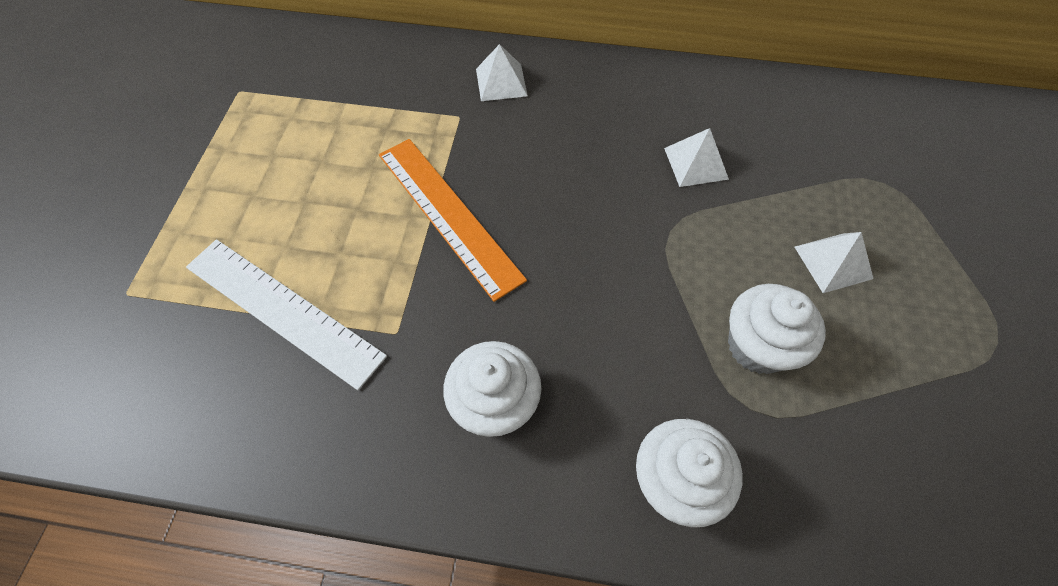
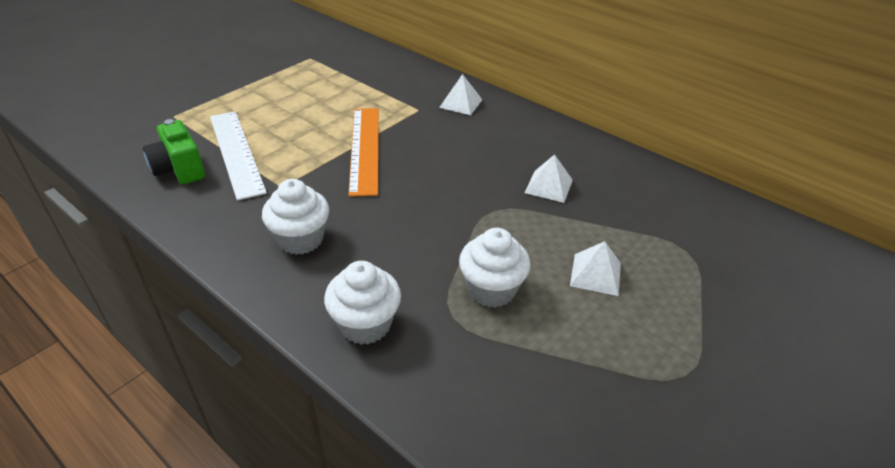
camera: 30 degrees right, 20 degrees down
none -> green camera [143,119,205,184]

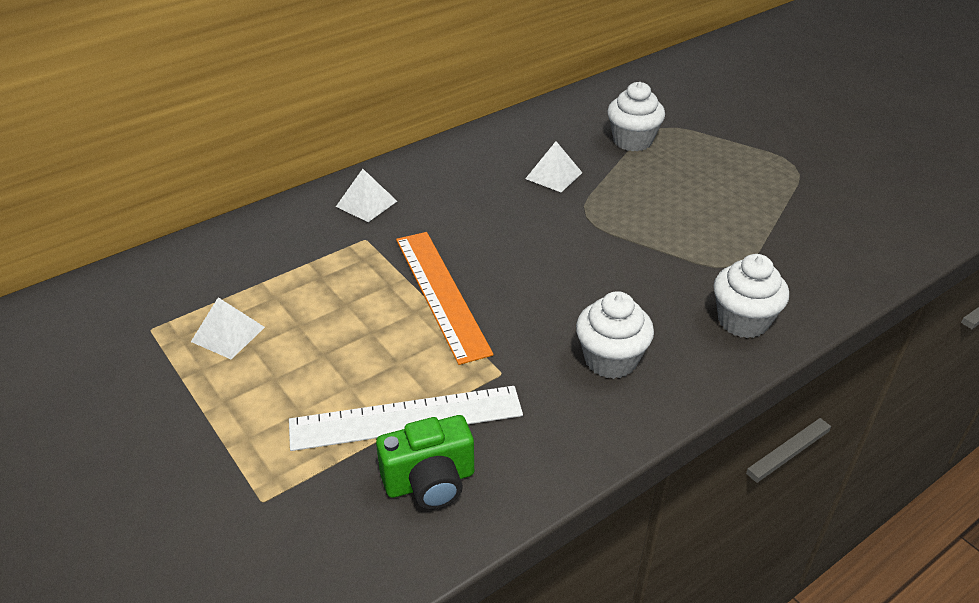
camera: 75 degrees left, 0 degrees up
orange ruler [348,108,379,197] -> orange ruler turned 60 degrees clockwise [396,232,494,365]
white cupcake [459,228,531,308] -> white cupcake moved to [607,82,665,151]
white pyramid [570,241,621,296] -> white pyramid moved to [191,297,265,359]

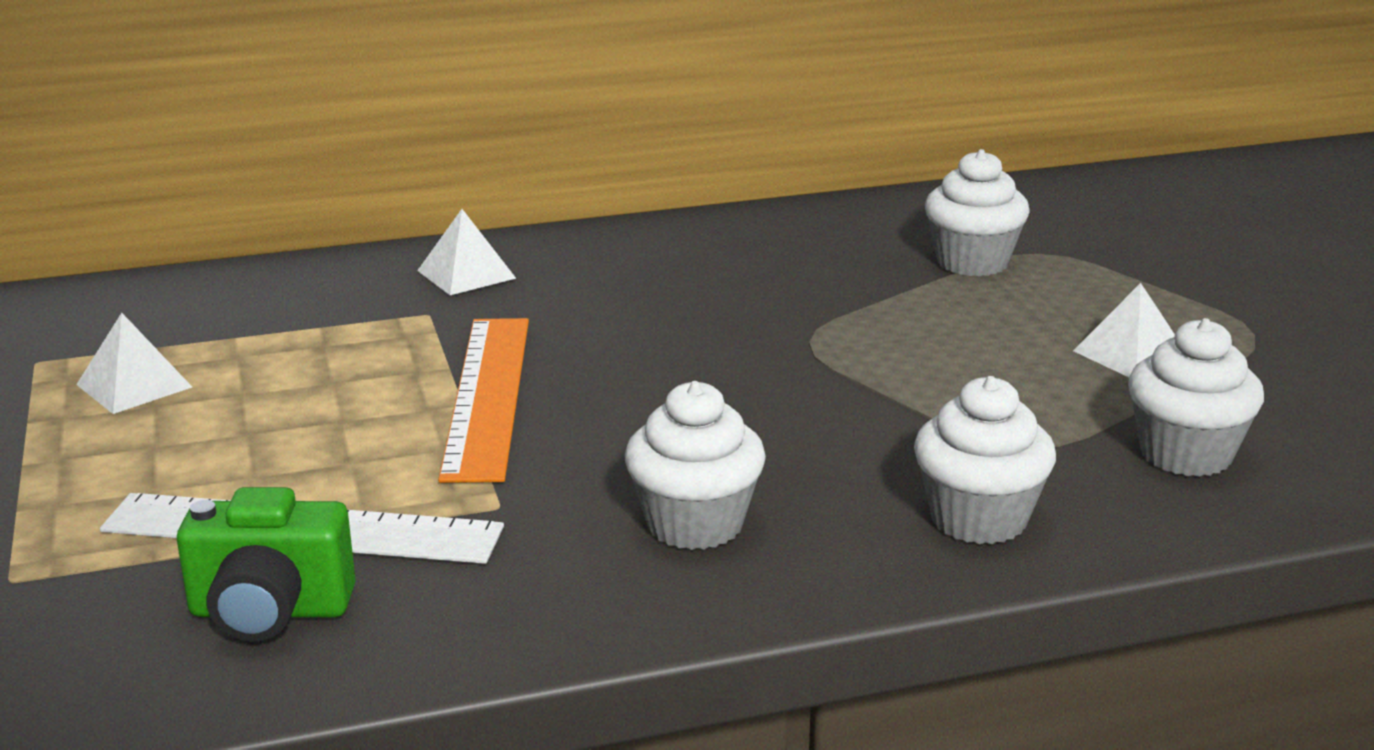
camera: 20 degrees right, 15 degrees down
white pyramid [525,141,582,192] -> white pyramid moved to [1073,283,1175,377]
none -> white cupcake [1128,318,1264,477]

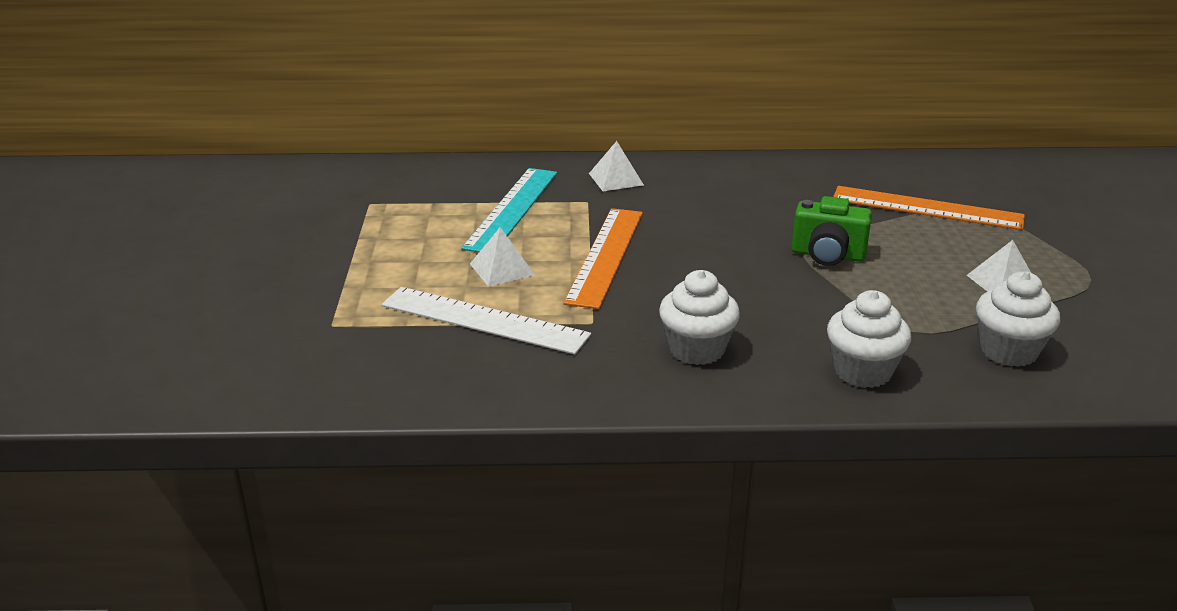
camera: 15 degrees right, 5 degrees up
white pyramid [76,313,192,414] -> white pyramid moved to [470,227,535,287]
green camera [177,487,356,642] -> green camera moved to [792,196,872,266]
white cupcake [925,149,1030,276] -> orange ruler [833,186,1025,230]
none -> turquoise ruler [461,168,557,252]

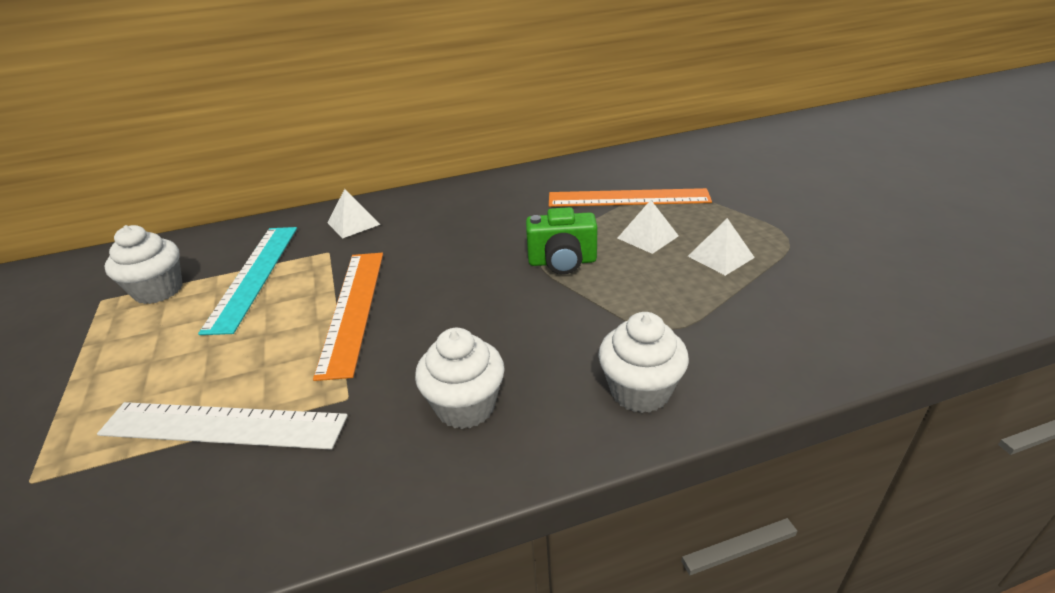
camera: 15 degrees left, 5 degrees up
white pyramid [470,227,535,287] -> white pyramid moved to [618,200,679,254]
white cupcake [976,271,1060,367] -> white cupcake moved to [104,225,183,304]

